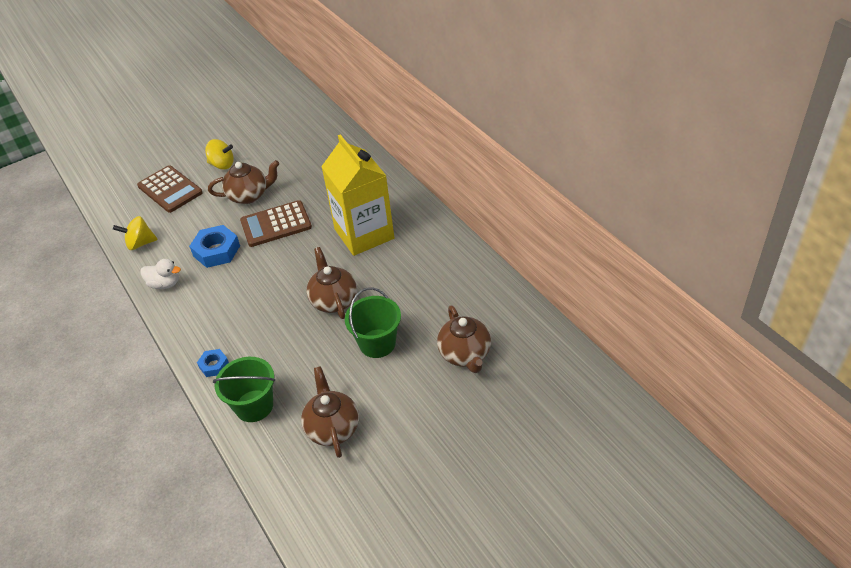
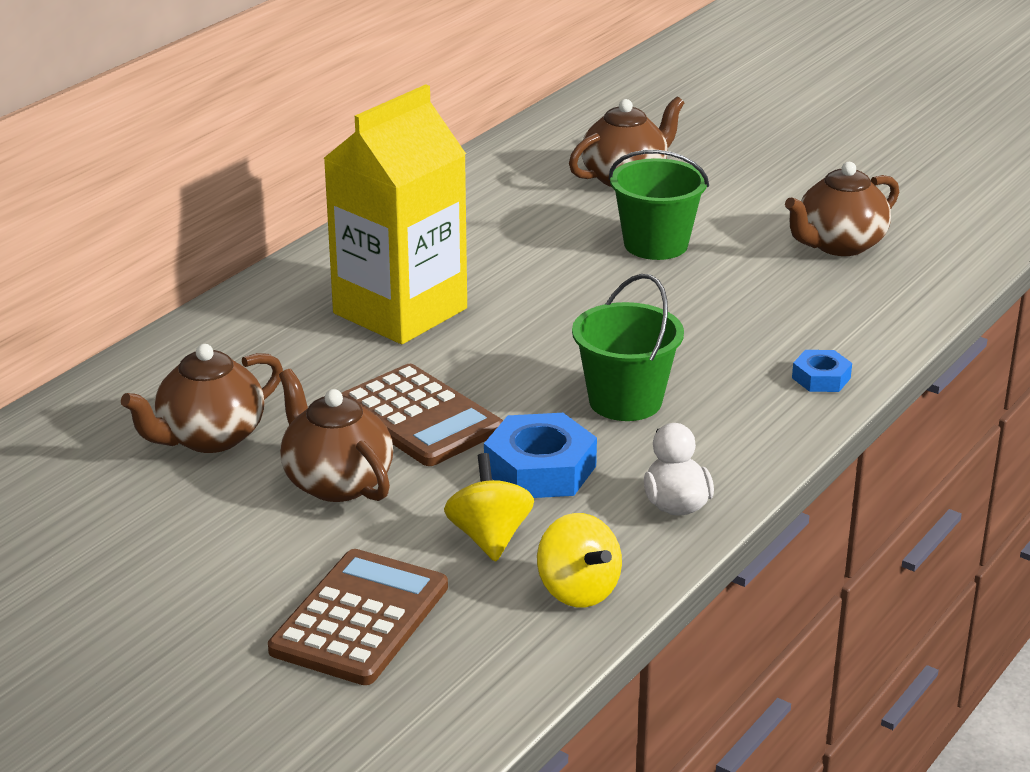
camera: 115 degrees left, 15 degrees down
yellow spinning top [205,139,234,169] -> yellow spinning top moved to [444,453,534,562]
green bucket [213,357,275,422] -> green bucket moved to [572,274,684,421]
brown teapot [307,247,357,319] -> brown teapot moved to [121,344,283,453]

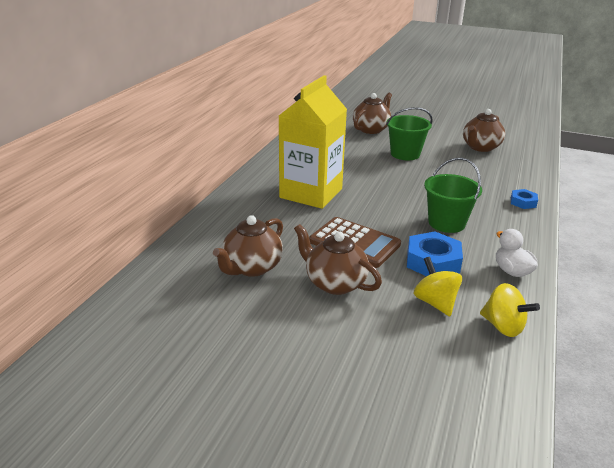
camera: 15 degrees left, 0 degrees up
brown calculator [268,549,448,685] -> none

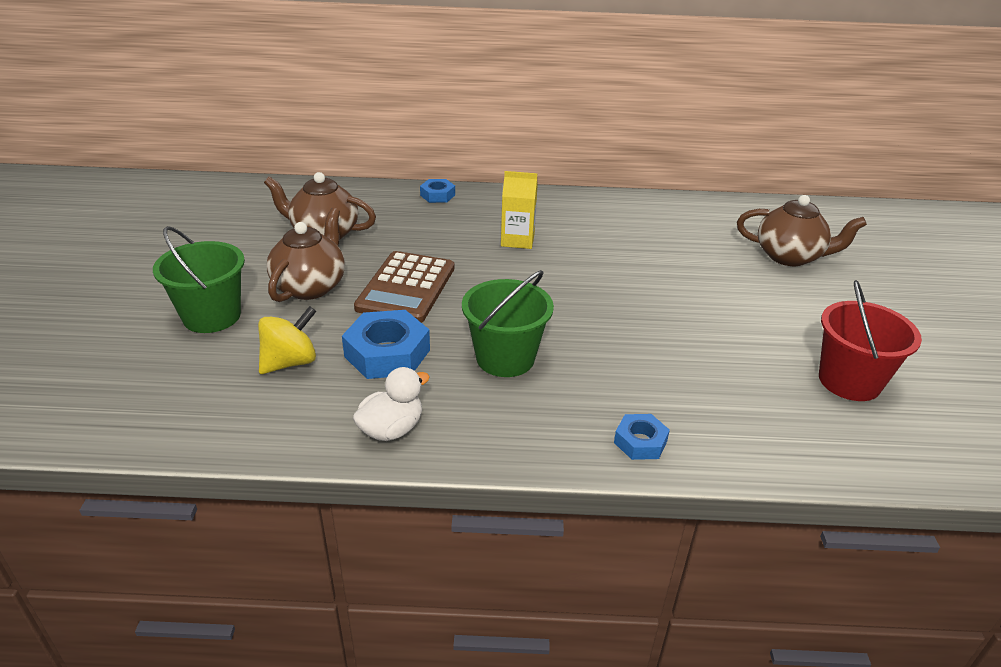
camera: 70 degrees right, 5 degrees up
yellow carton [279,75,347,209] -> yellow carton [501,171,538,249], size x0.47
green bucket [386,107,433,160] -> green bucket moved to [153,226,245,333]
brown teapot [463,109,505,152] -> red bucket [819,280,922,401]
yellow spinning top [480,283,540,337] -> none
none -> blue nut [420,179,455,203]

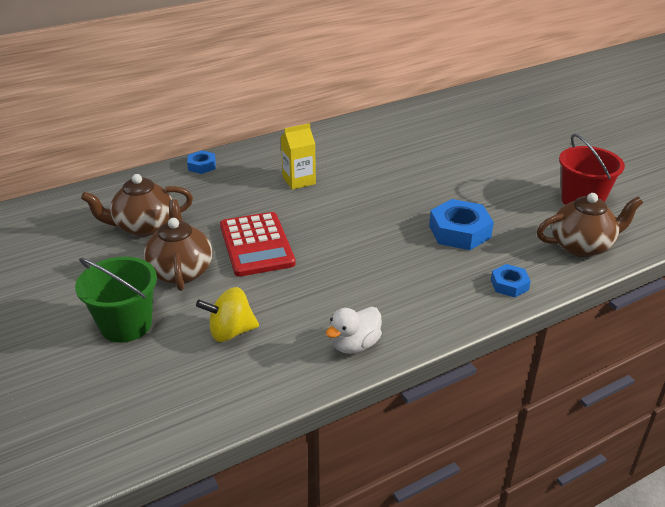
camera: 30 degrees left, 0 degrees up
yellow spinning top [258,306,317,374] -> yellow spinning top turned 120 degrees counterclockwise [196,287,259,342]
blue nut [342,310,430,379] -> blue nut moved to [429,199,494,250]
white duck [353,367,430,441] -> white duck turned 150 degrees counterclockwise [326,307,382,354]
brown calculator [354,251,454,323] -> red calculator [220,212,296,277]
green bucket [462,270,554,377] -> none
brown teapot [737,195,867,266] -> brown teapot moved to [537,193,643,257]

